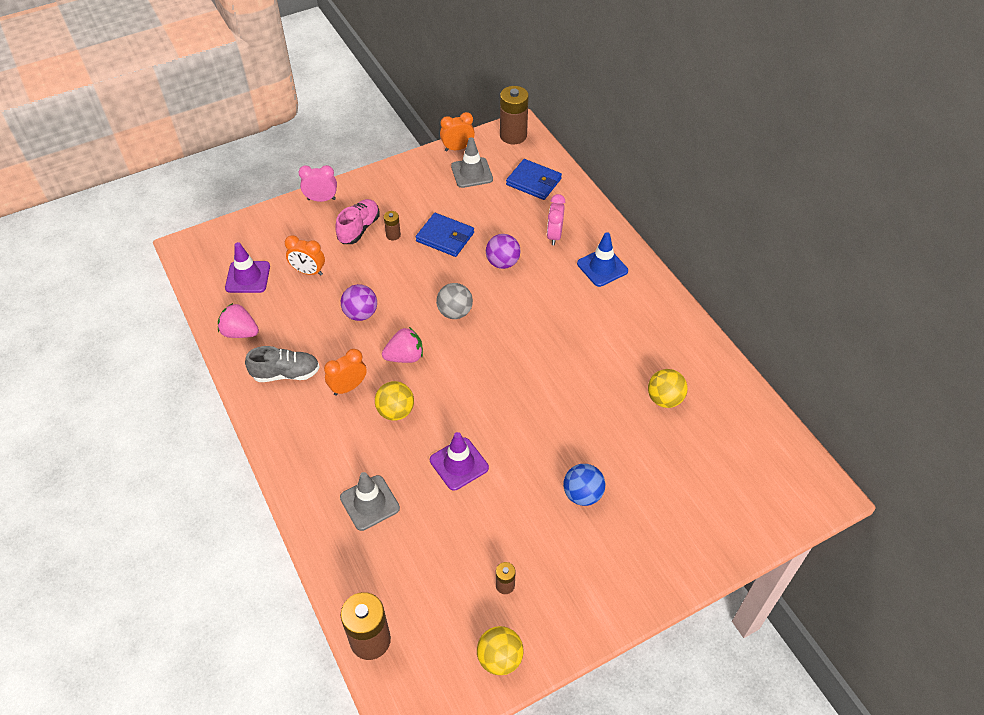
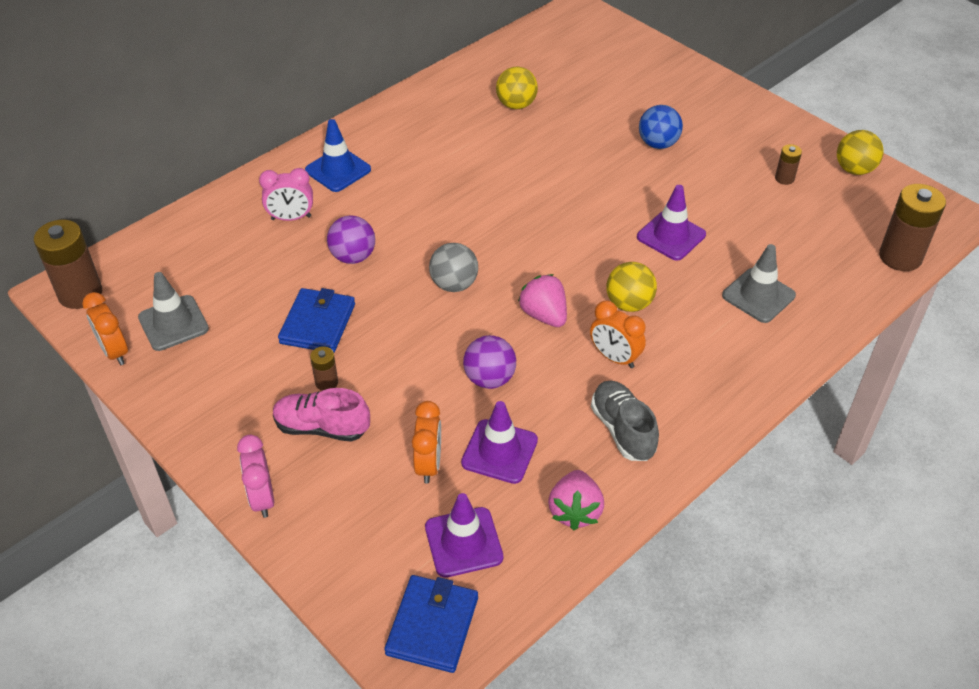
camera: 105 degrees left, 5 degrees down
blue wallet [506,159,562,200] -> blue wallet moved to [384,575,478,673]
none -> purple traffic cone [461,401,538,484]

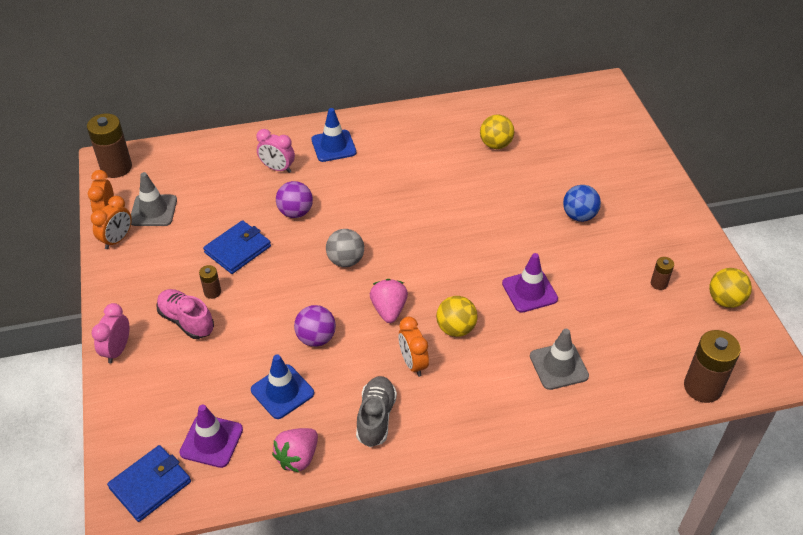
camera: 30 degrees right, 0 degrees up
orange clock [412,401,441,484] -> orange clock moved to [91,196,132,249]
purple traffic cone [461,401,538,484] -> blue traffic cone [251,354,314,419]

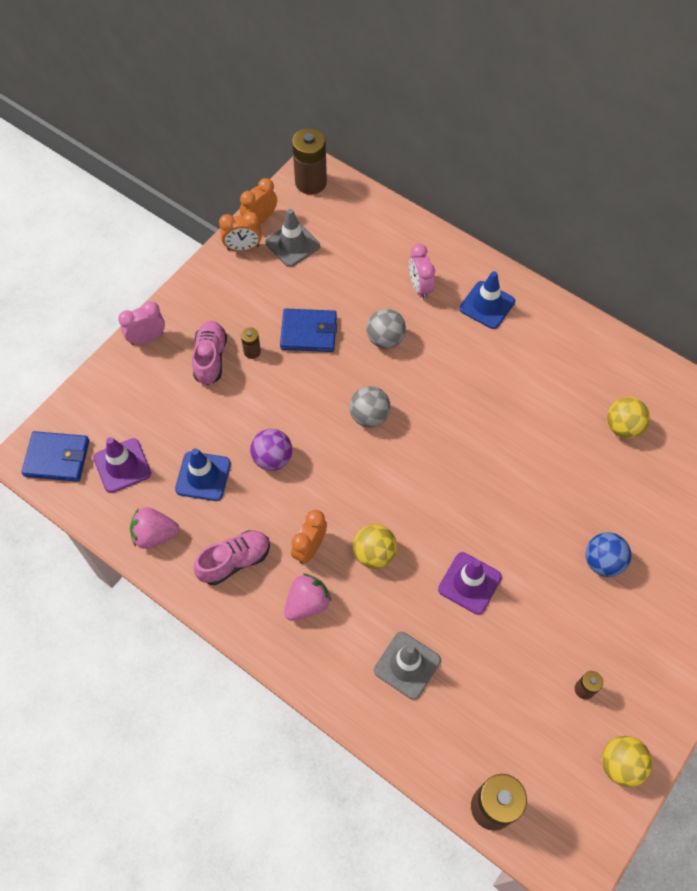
camera: 50 degrees right, 15 degrees up
purple ball [276,181,313,218] -> grey ball [367,309,406,349]
grey shoe [356,376,397,447] -> pink shoe [193,530,270,585]
pink strawberry [370,279,408,323] -> pink strawberry moved to [284,574,331,621]

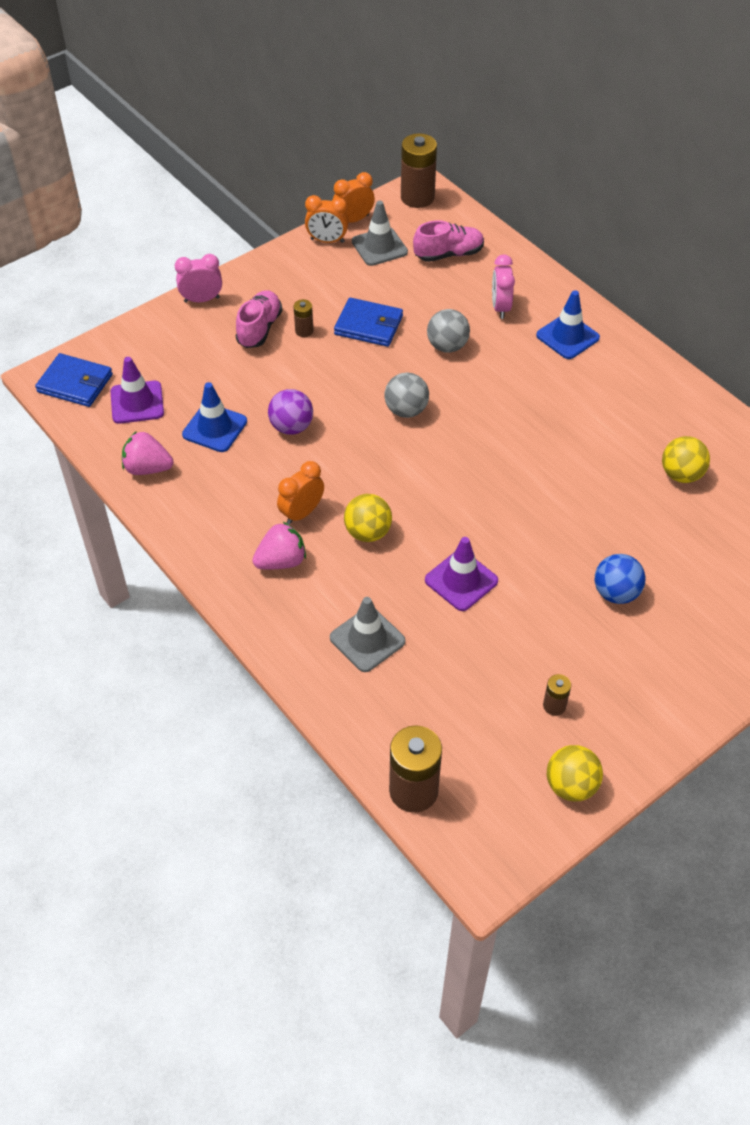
camera: 15 degrees right, 10 degrees down
pink shoe [193,530,270,585] -> pink shoe moved to [413,220,484,262]

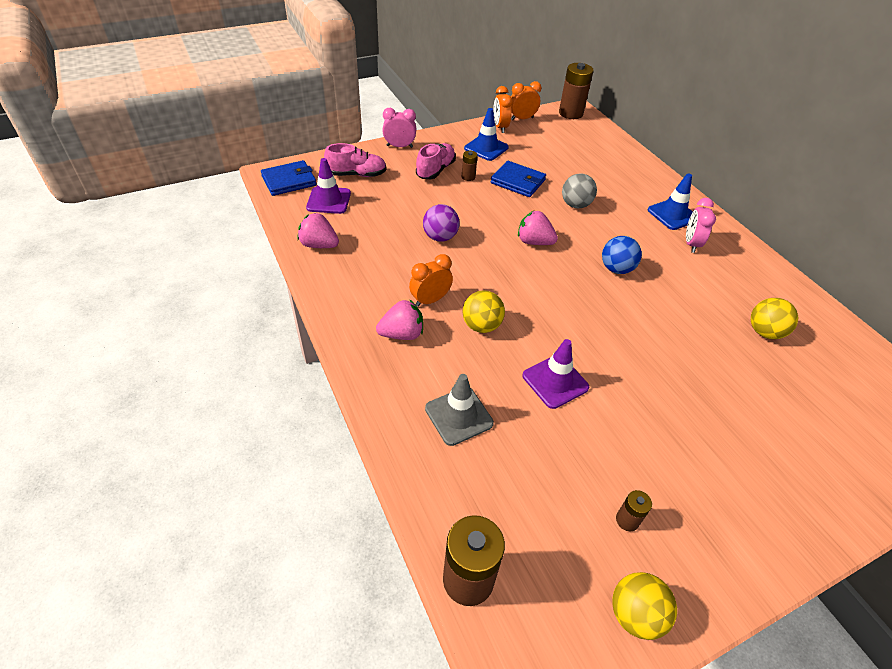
camera: 10 degrees right, 5 degrees down
blue wallet [35,353,113,407] -> blue wallet turned 60 degrees counterclockwise [261,160,317,196]
blue traffic cone [182,382,247,452] -> blue traffic cone moved to [464,108,509,161]
orange clock [305,195,349,243] -> orange clock turned 60 degrees clockwise [493,86,513,133]
grey traffic cone [352,200,408,266] -> none
grey ball [384,373,429,418] -> pink strawberry [518,210,558,245]
pink shoe [413,220,484,262] -> pink shoe moved to [324,143,387,177]
pink clock [492,254,515,319] -> pink clock moved to [686,198,716,253]
blue ball [594,554,646,604] -> blue ball moved to [602,236,642,274]

